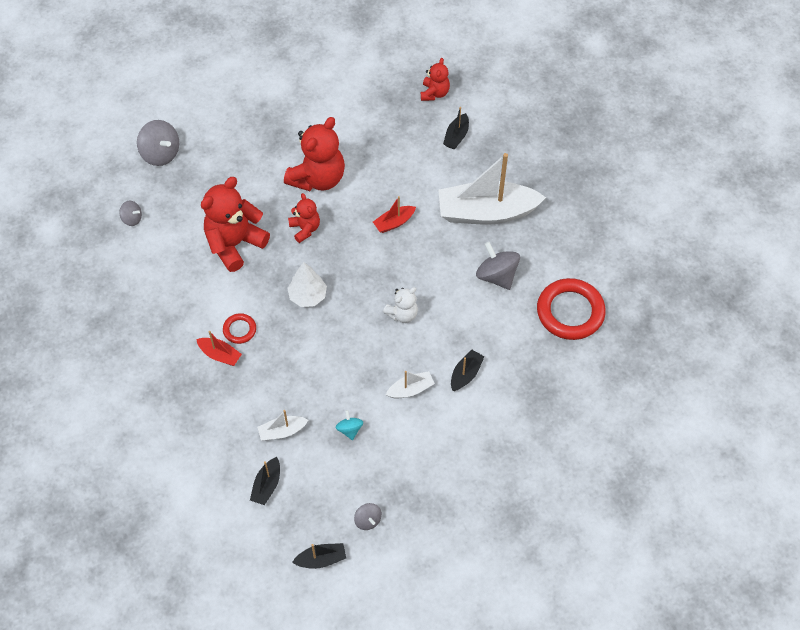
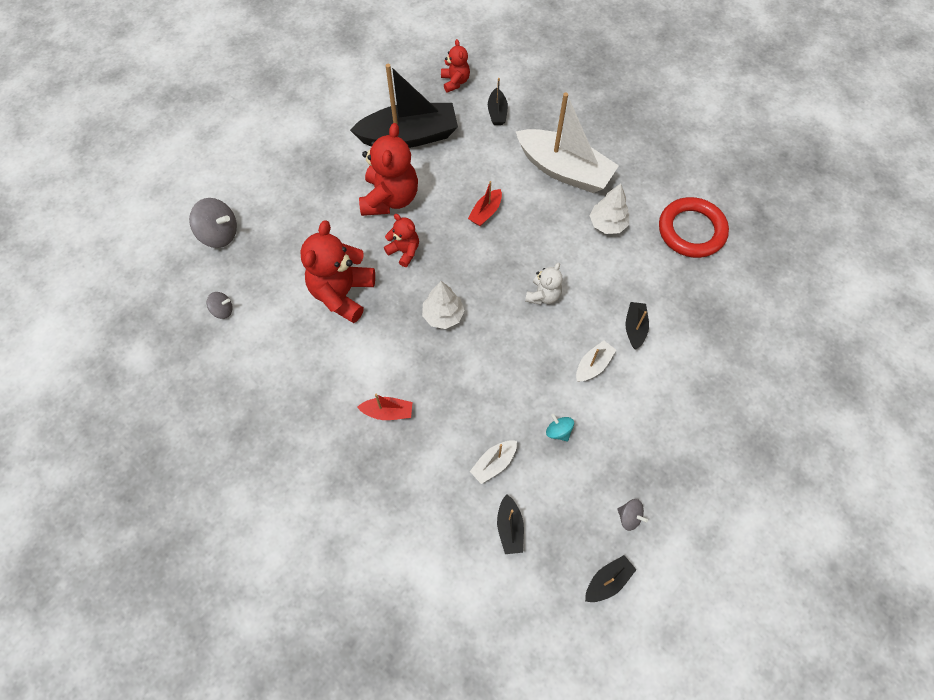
camera: 25 degrees left, 5 degrees up
red ring [223,313,256,344] -> none
white boat [438,153,546,224] -> white boat turned 120 degrees counterclockwise [515,93,619,193]
grey spinning top [476,242,520,290] -> white tree [590,183,629,234]
none -> black boat [350,64,458,148]

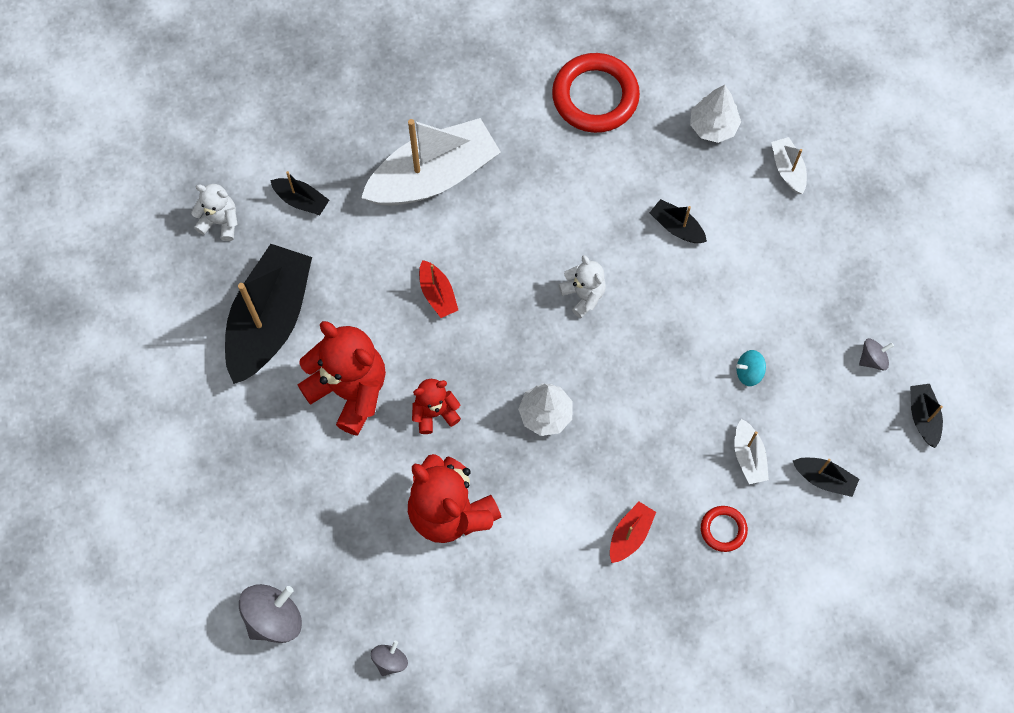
camera: 60 degrees left, 5 degrees up
red teddy bear [441,39,470,93] -> white teddy bear [191,184,238,241]
white boat [576,340,616,382] -> white boat moved to [771,137,807,194]
white tree [590,183,629,234] -> white tree moved to [690,85,741,143]
none -> red ring [701,506,748,552]

